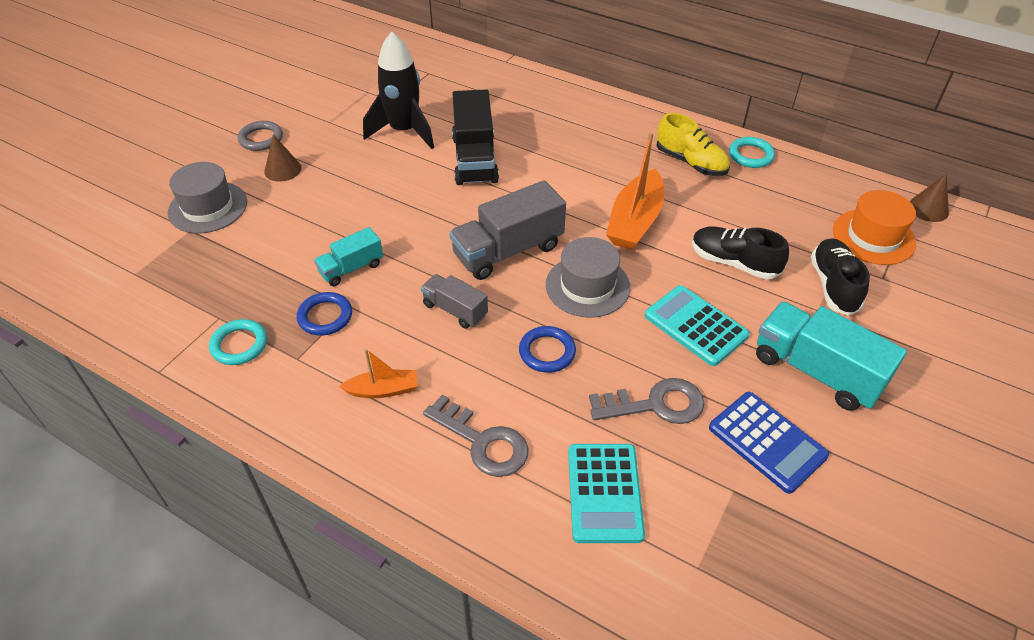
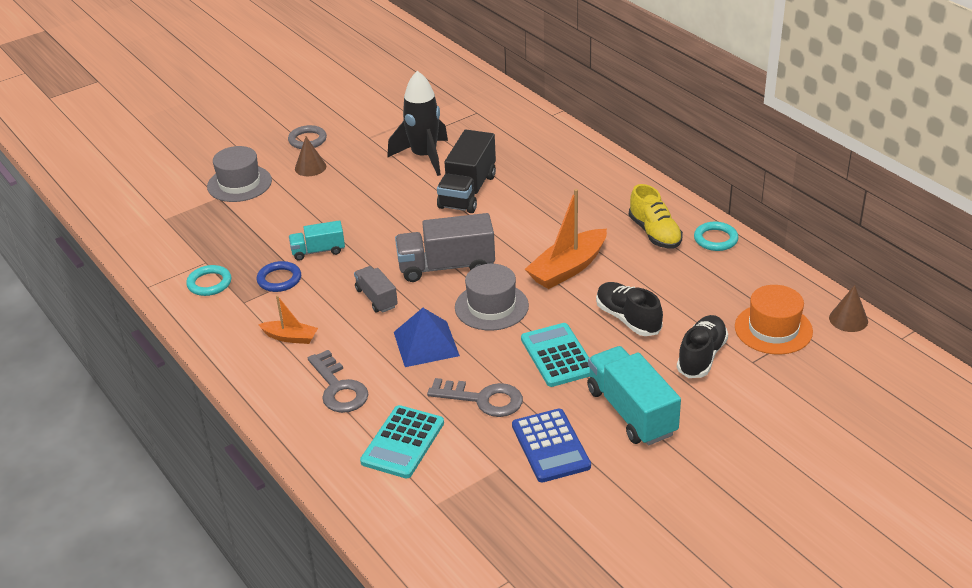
camera: 25 degrees right, 10 degrees down
blue ring [519,326,576,373] -> blue pyramid [394,308,460,367]

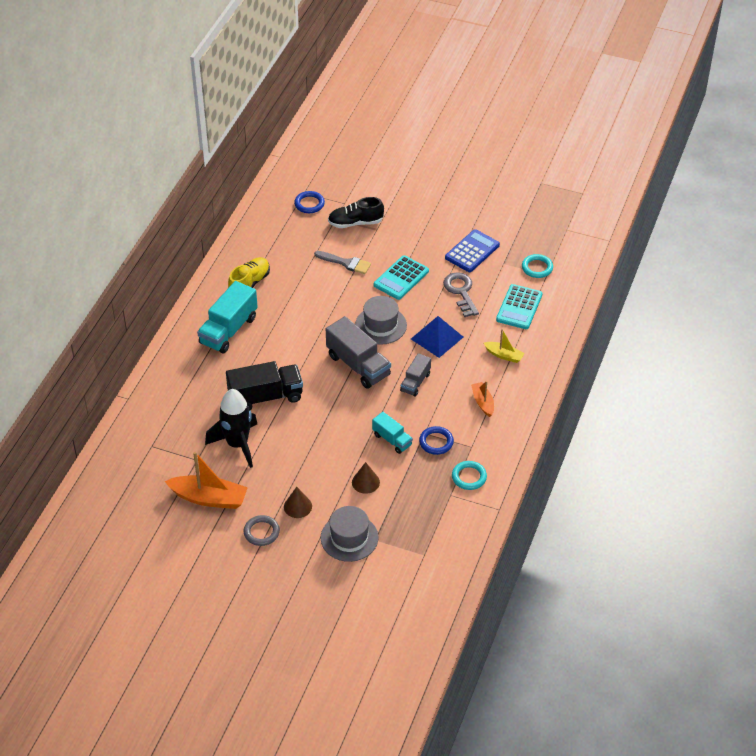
camera: 125 degrees left, 10 degrees up
grey key [308,350,368,413] -> yellow boat [484,329,525,363]
turquoise calculator [360,405,444,478] -> turquoise calculator turned 120 degrees clockwise [496,284,542,329]
orange boat [525,189,607,289] -> orange boat moved to [164,452,248,509]
turquoise truck [587,346,681,445] -> turquoise truck moved to [197,281,258,354]
black shoe [596,282,663,336] -> grey brush [314,251,371,274]
turquoise ring [694,222,739,251] -> turquoise ring moved to [522,254,553,278]
orange hat [735,285,813,354] -> blue ring [294,191,325,213]
brown cone [829,285,868,332] -> brown cone moved to [352,462,380,494]

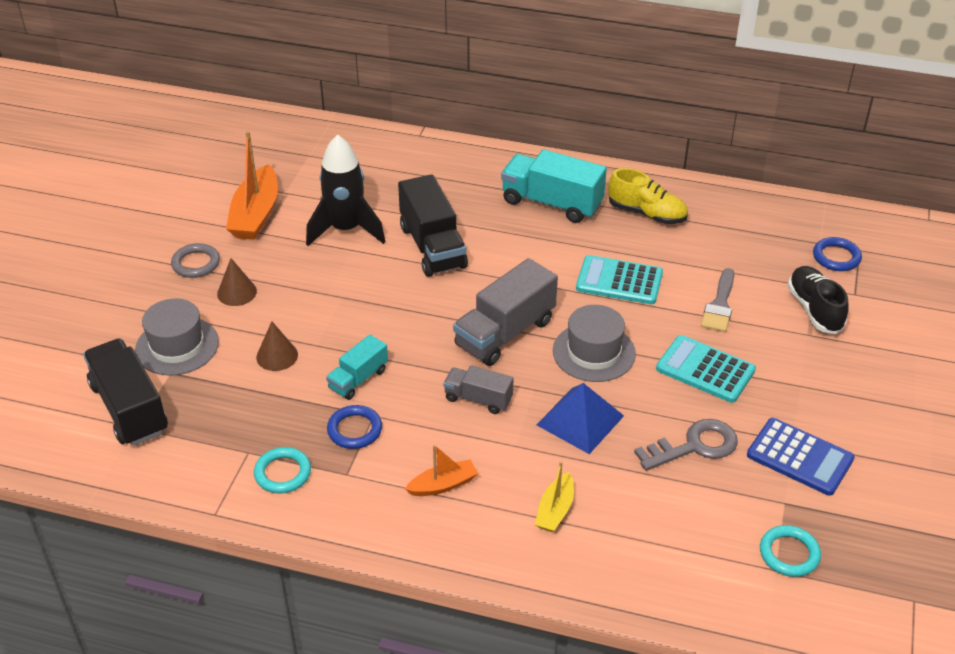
camera: 85 degrees right, 5 degrees down
turquoise calculator [496,284,542,329] -> turquoise calculator moved to [576,255,663,304]
none -> black truck [83,339,168,446]

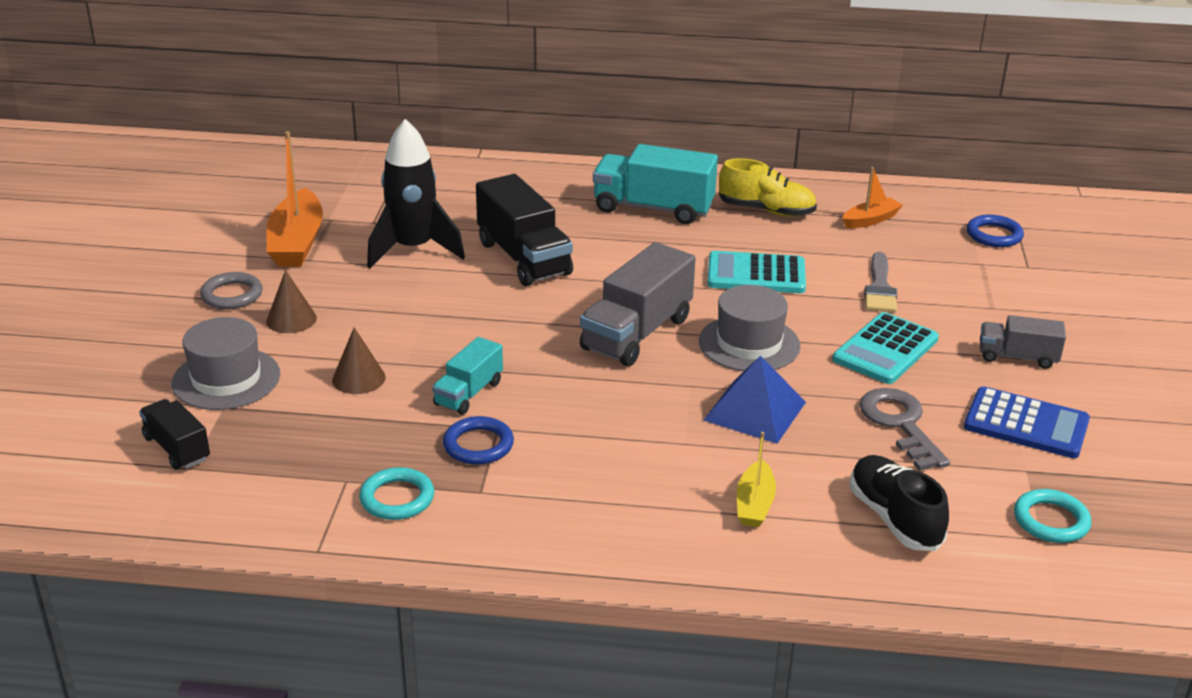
camera: 10 degrees left, 10 degrees down
black truck [83,339,168,446] -> black truck [139,399,210,470], size x0.57
orange boat [405,445,478,496] -> orange boat moved to [842,167,903,228]
grey truck [444,365,513,414] -> grey truck moved to [980,315,1066,369]
grey key [634,419,738,471] -> grey key turned 75 degrees counterclockwise [860,388,950,471]
turquoise calculator [656,335,756,403] -> turquoise calculator turned 75 degrees counterclockwise [832,312,939,384]
black shoe [788,266,849,334] -> black shoe moved to [850,455,949,551]

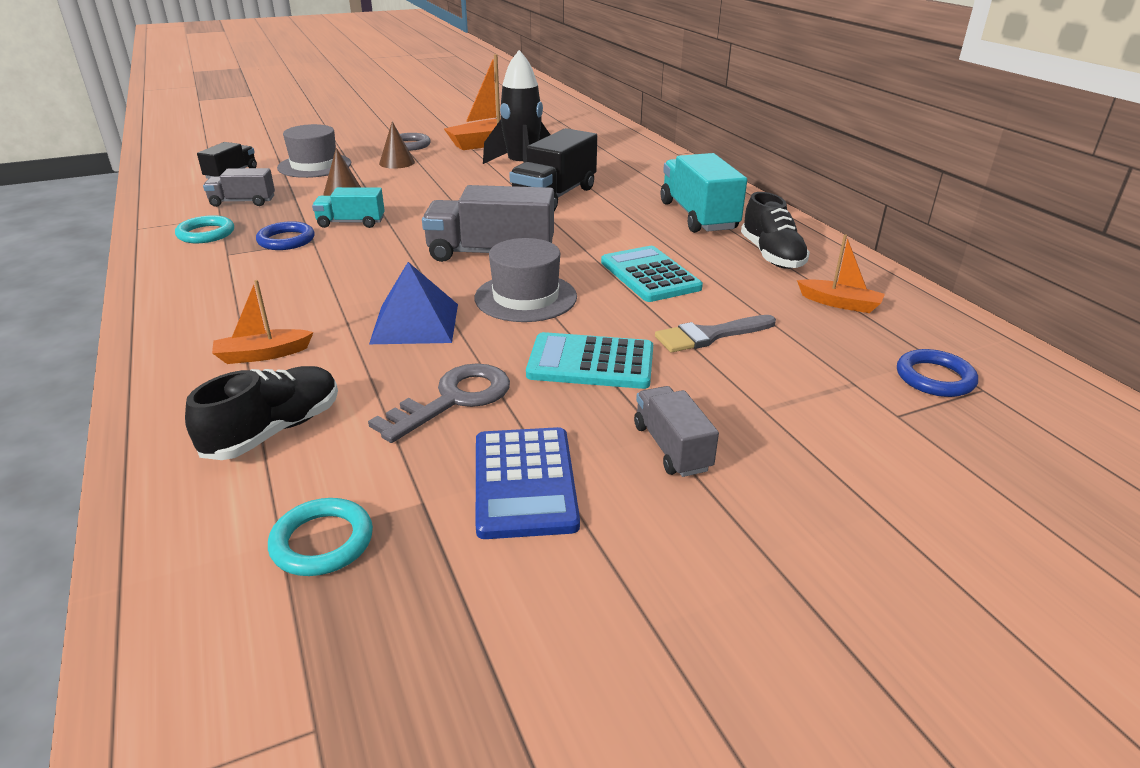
camera: 60 degrees right, 0 degrees up
yellow shoe [719,158,817,217] -> black shoe [741,192,810,269]
yellow boat [737,432,776,527] -> orange boat [212,280,314,364]
none -> grey truck [203,168,275,207]

